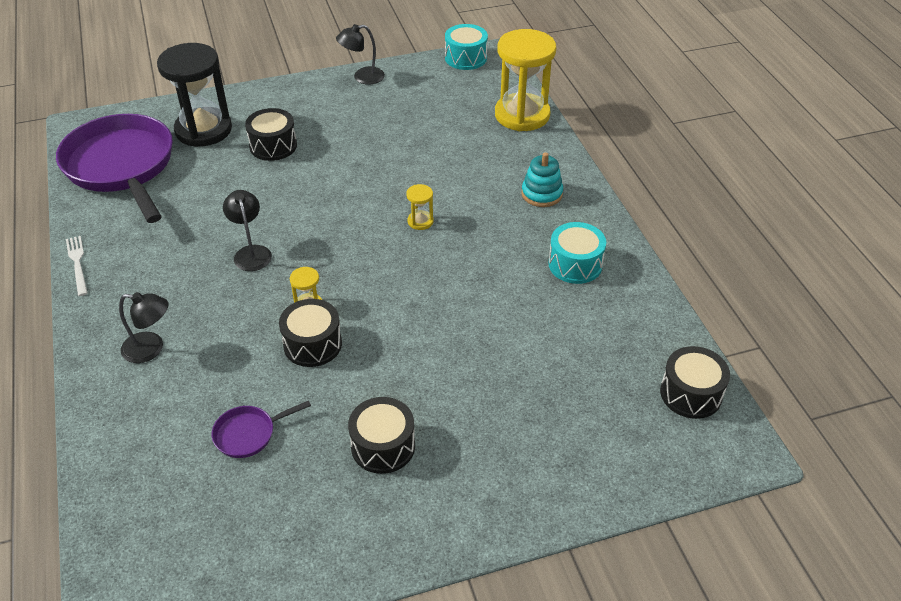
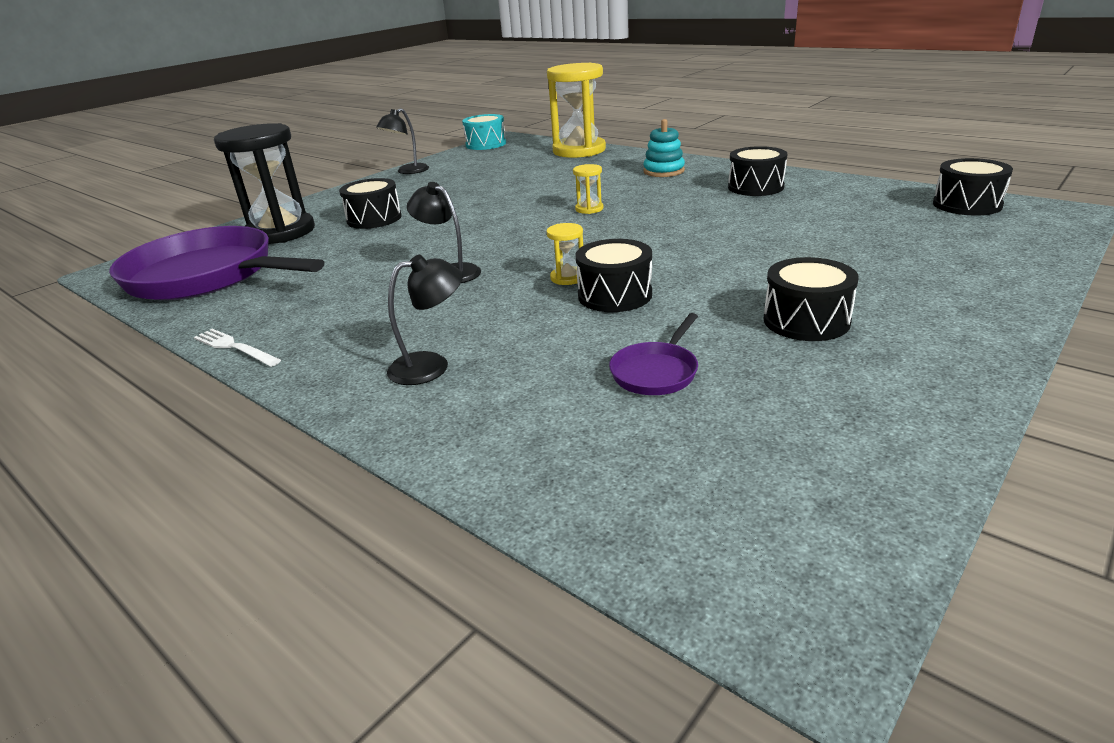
camera: 30 degrees left, 15 degrees down
turquoise drum [548,222,606,284] -> black drum [728,146,787,196]

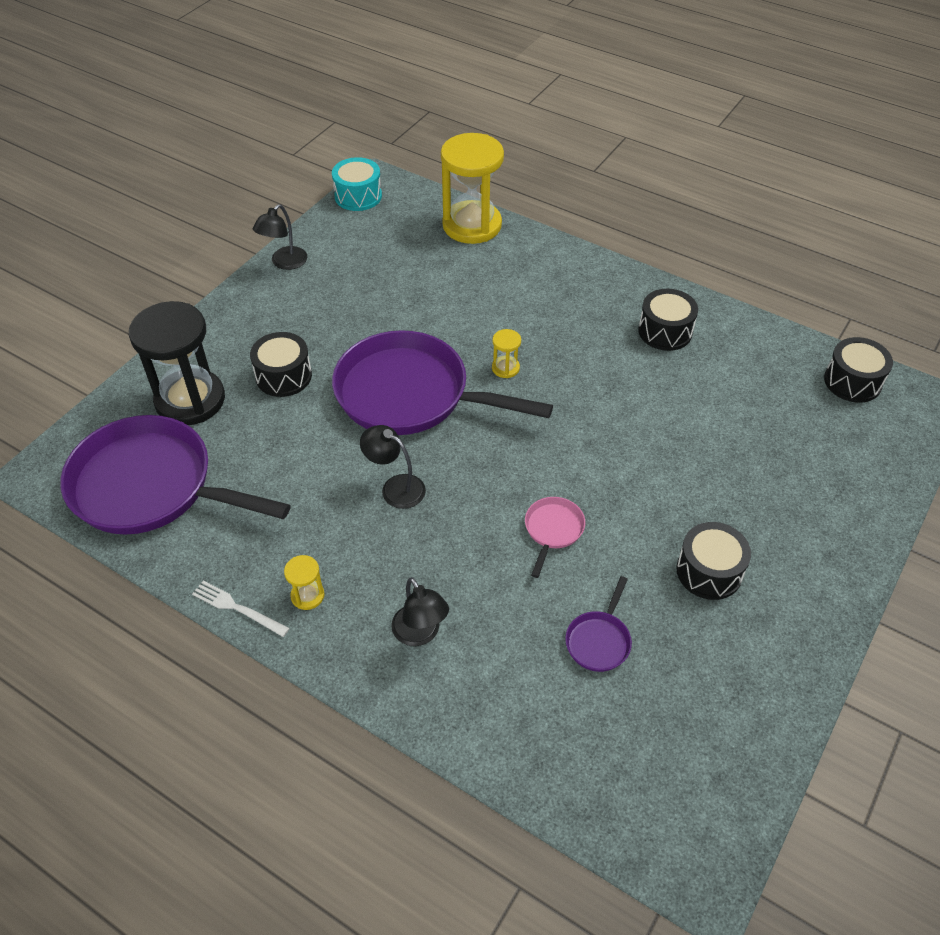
camera: 10 degrees left, 20 degrees up
black lamp [387,255,463,385] -> black lamp turned 90 degrees clockwise [391,577,449,646]
yellow hourglass [547,223,583,285] -> yellow hourglass moved to [284,555,325,610]
black drum [575,239,652,312] -> pink pan [525,497,585,578]
turquoise stacking toy [643,119,685,177] -> none
none -> purple pan [332,330,553,435]

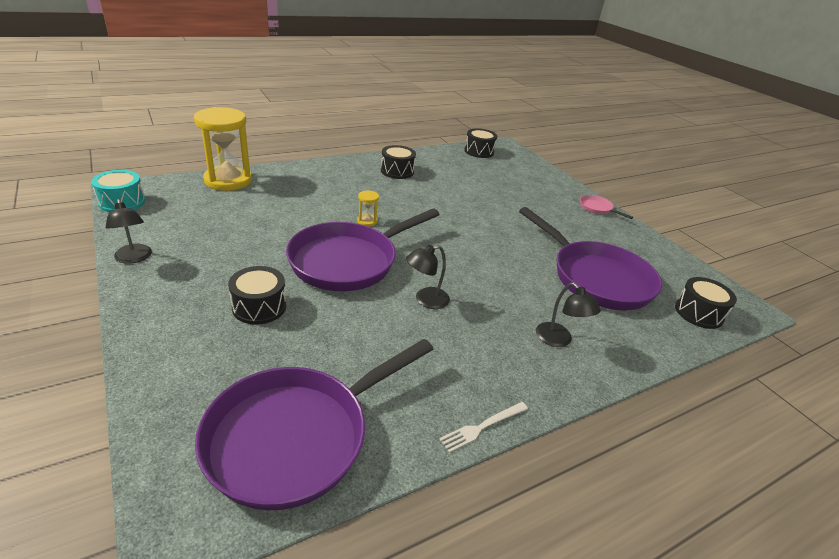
camera: 65 degrees left, 15 degrees down
black hourglass [129,301,225,425] -> none
yellow hourglass [284,555,325,610] -> none
black lamp [391,577,449,646] -> black lamp turned 60 degrees clockwise [536,282,601,347]
pink pan [525,497,585,578] -> pink pan moved to [580,195,633,219]
purple pan [565,576,632,672] -> purple pan [519,207,662,311], size x2.44
black drum [677,522,751,600] -> black drum moved to [675,277,737,329]

